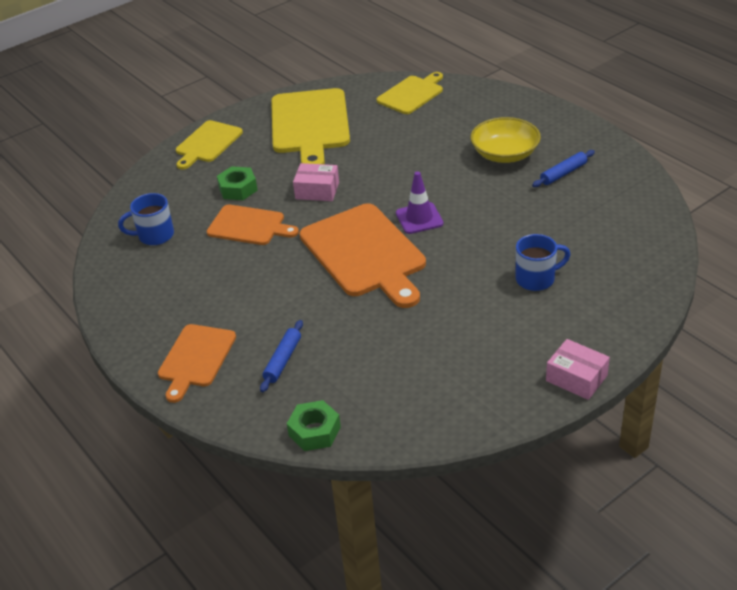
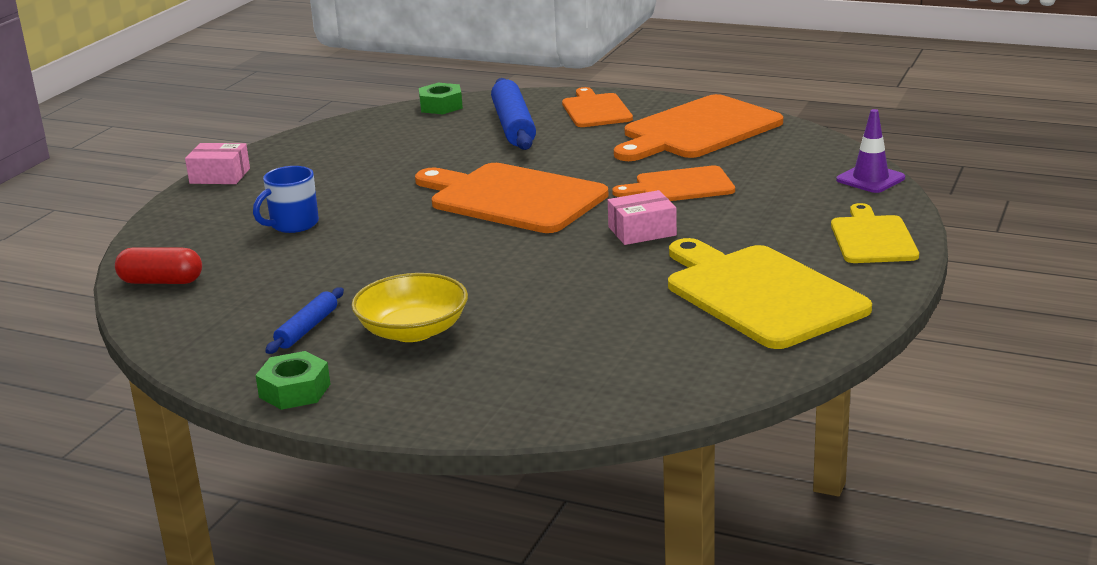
camera: 150 degrees right, 15 degrees down
blue mug [118,193,174,245] -> none
green nut [217,166,258,200] -> green nut moved to [255,351,330,410]
blue rolling pin [260,320,303,392] -> blue rolling pin [491,78,536,150], size x1.86
yellow cutting board [377,72,443,114] -> none
purple traffic cone [396,171,443,234] -> purple traffic cone moved to [836,109,905,193]
none -> red capsule [115,247,202,284]
none -> orange cutting board [614,94,783,161]

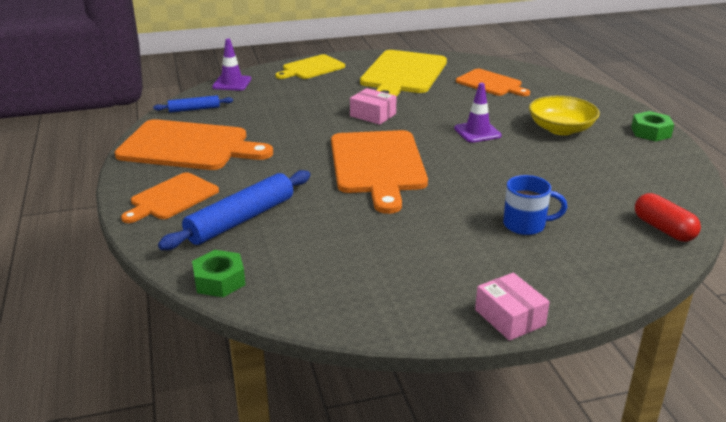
camera: 130 degrees left, 5 degrees up
blue rolling pin [265,287,344,354] -> blue rolling pin moved to [153,95,233,113]
orange cutting board [612,165,735,201] -> orange cutting board moved to [456,69,530,96]
none -> purple traffic cone [454,83,502,143]

